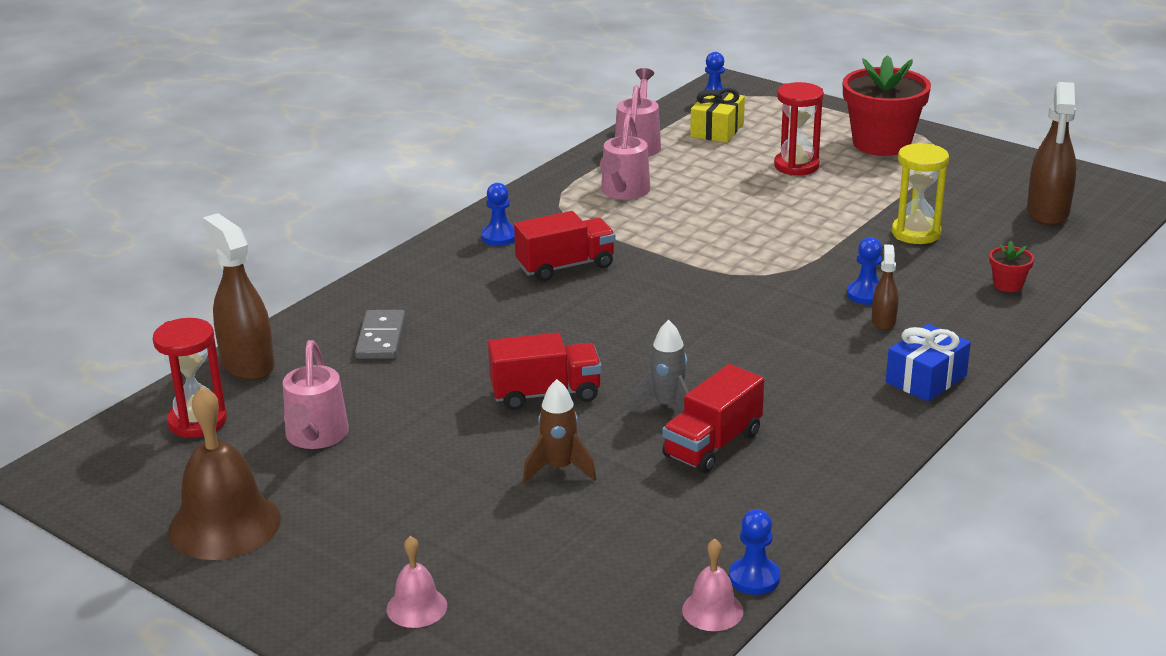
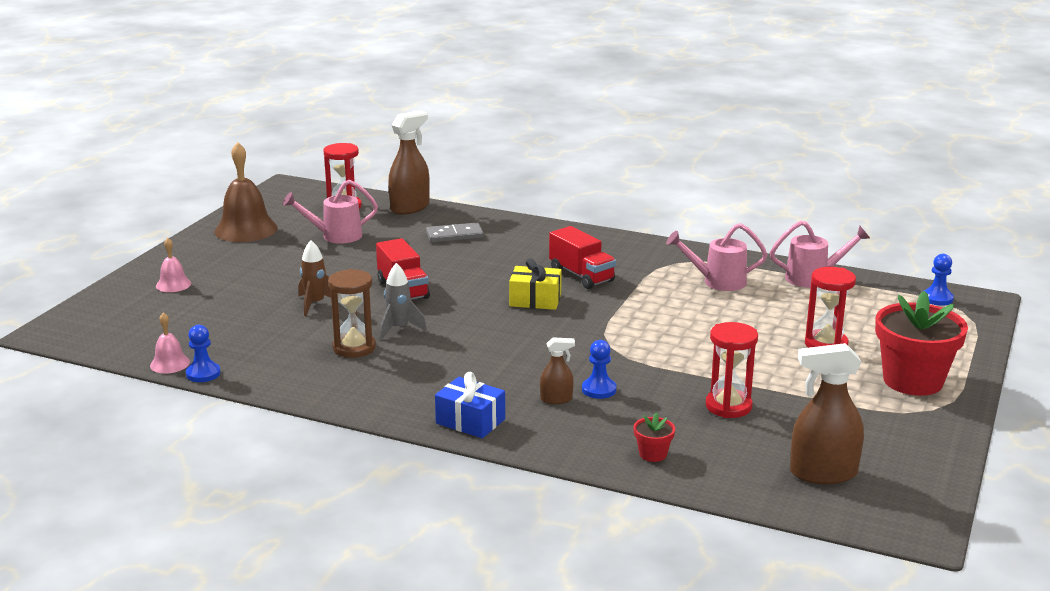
camera: 75 degrees right, 5 degrees down
blue pawn [481,183,515,246] -> none
red truck [662,364,764,473] -> brown hourglass [328,269,376,358]
yellow gift [690,88,745,143] -> yellow gift moved to [509,258,562,310]
yellow hourglass [892,143,949,244] -> red hourglass [706,322,758,418]

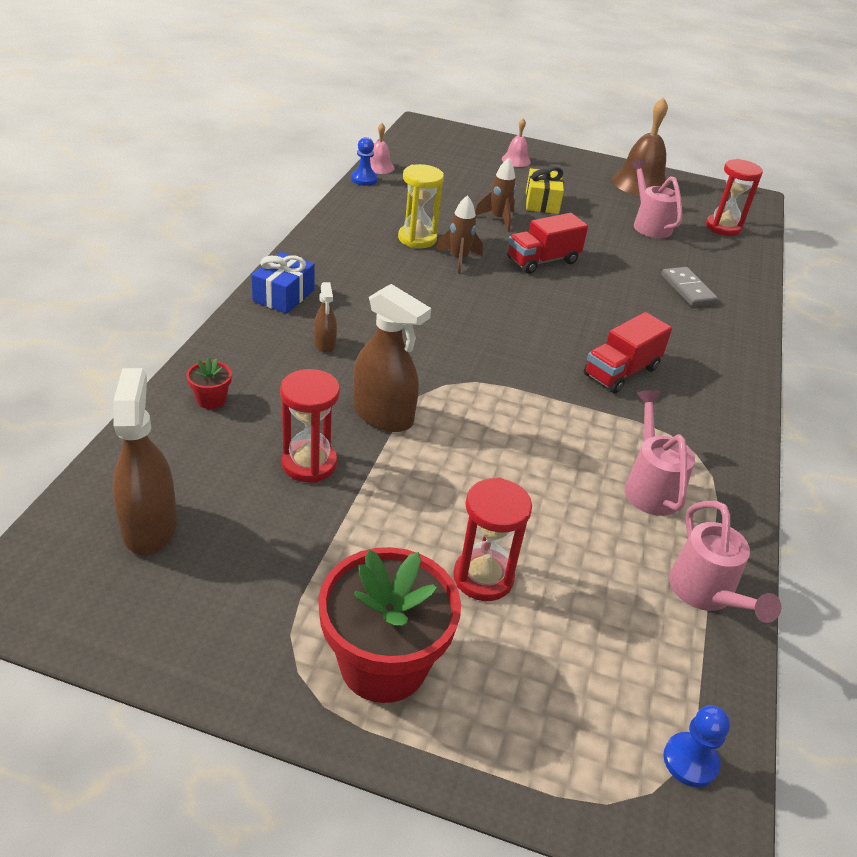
camera: 80 degrees right, 15 degrees up
brown hourglass [328,269,376,358] -> yellow hourglass [398,164,444,248]
grey rocket [380,263,427,340] -> brown rocket [436,195,483,274]
brown spray bottle [388,110,430,215] -> brown spray bottle moved to [353,284,431,432]
yellow gift [509,258,562,310] -> yellow gift moved to [526,167,564,214]
blue pawn [582,340,616,399] -> none

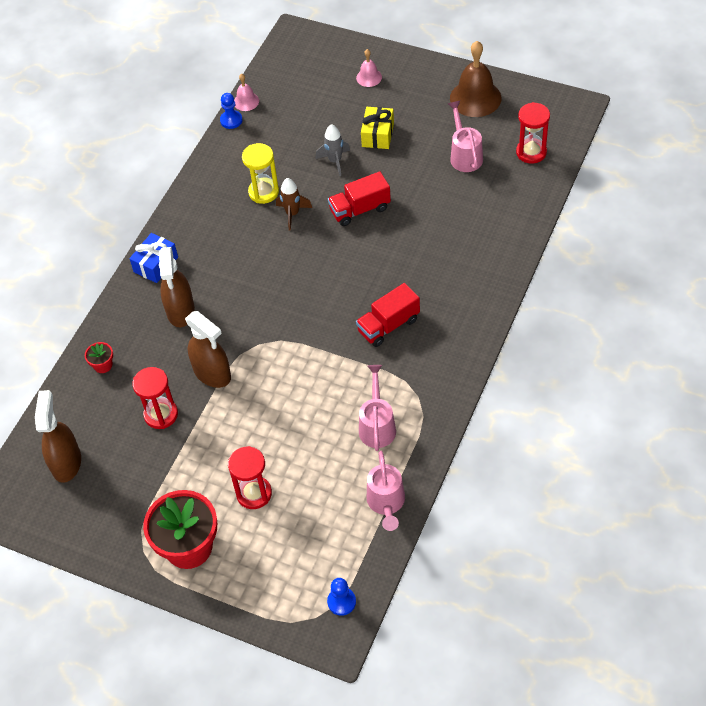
camera: 15 degrees right, 15 degrees up
brown spray bottle [314,282,337,353] -> brown spray bottle [159,247,195,327], size x1.92
brown rocket [475,158,516,232] -> grey rocket [316,124,350,176]
grey domino [661,267,718,307] -> none

